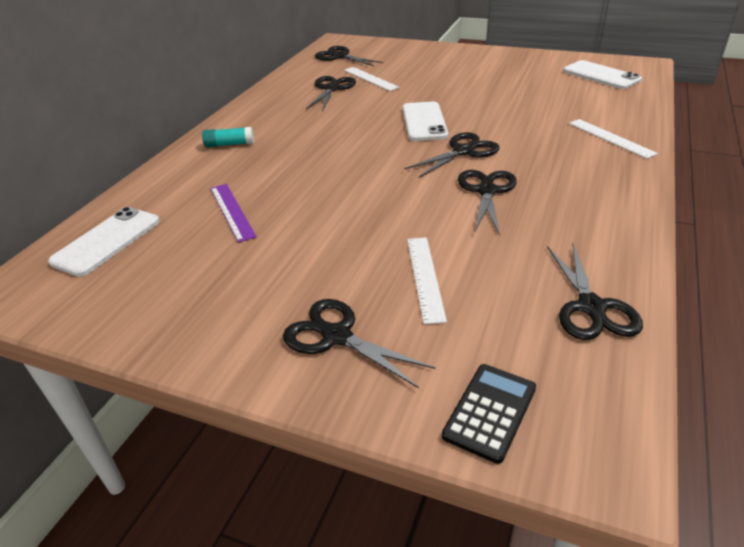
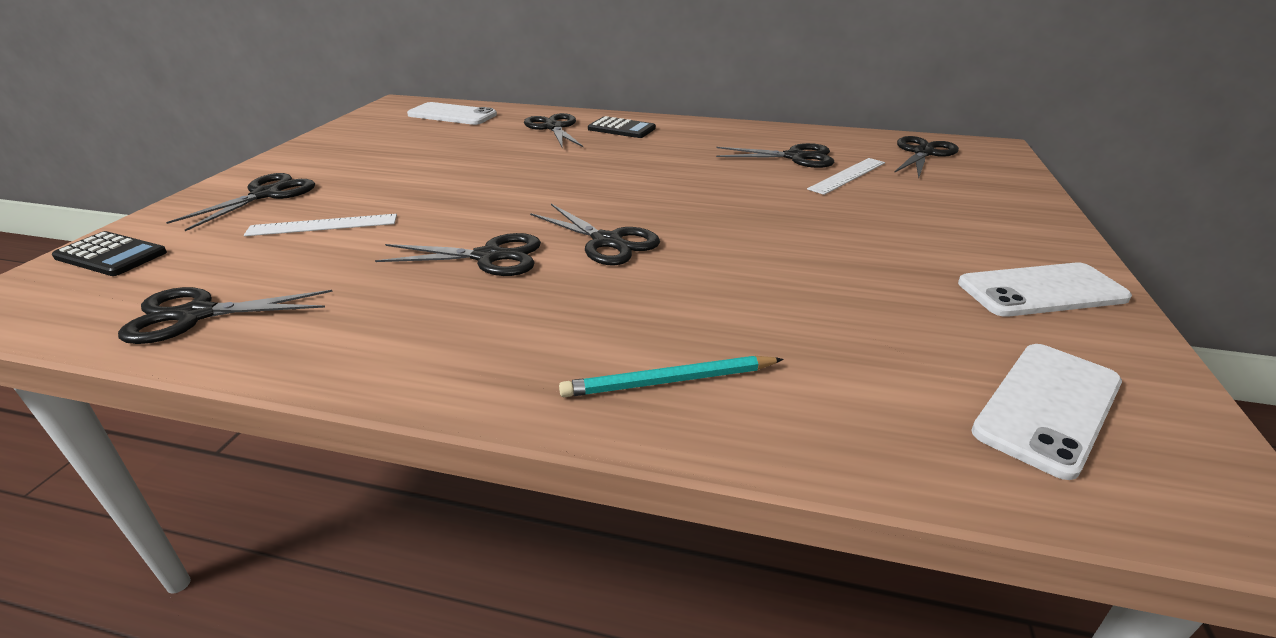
camera: 80 degrees right, 5 degrees down
turquoise glue stick [202,127,254,147] -> black calculator [588,116,656,138]
purple ruler [210,184,257,243] -> none
white phone [403,102,448,141] -> white phone moved to [958,262,1132,317]
white ruler [569,119,658,159] -> turquoise pencil [559,356,784,397]
none -> black scissors [524,113,583,147]

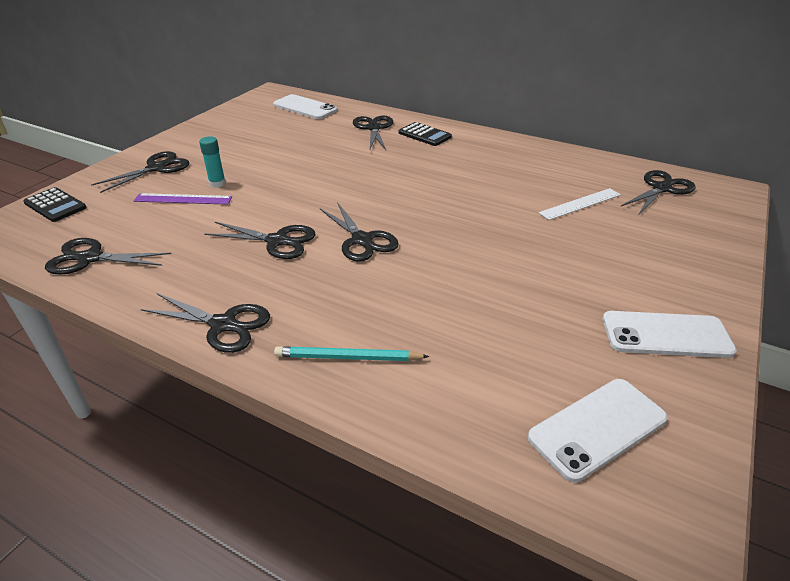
camera: 15 degrees right, 5 degrees up
white ruler [244,214,397,236] -> purple ruler [134,193,232,205]
black scissors [716,143,834,168] -> black scissors moved to [140,293,270,353]
none -> turquoise glue stick [199,136,226,188]

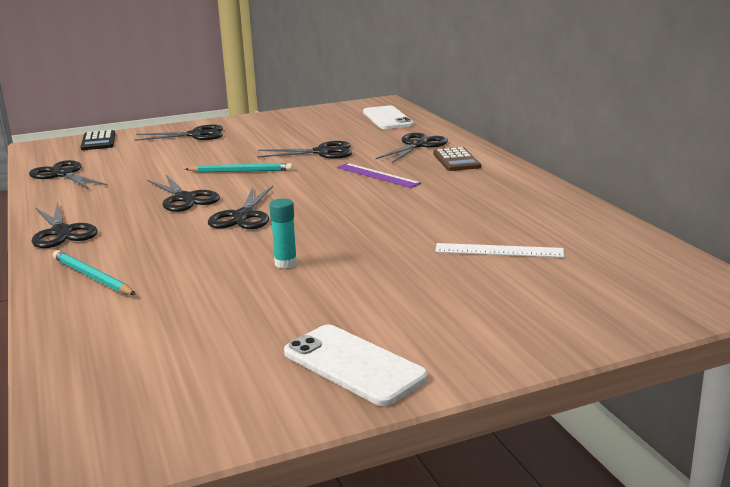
camera: 40 degrees right, 15 degrees down
purple ruler [134,193,232,205] -> purple ruler moved to [337,163,421,188]
turquoise glue stick [199,136,226,188] -> turquoise glue stick moved to [269,198,297,269]
black calculator [399,122,452,146] -> brown calculator [433,147,481,171]
white phone [528,379,668,482] -> none
black scissors [621,170,696,214] -> black scissors moved to [257,141,352,159]
none -> turquoise pencil [185,163,293,173]

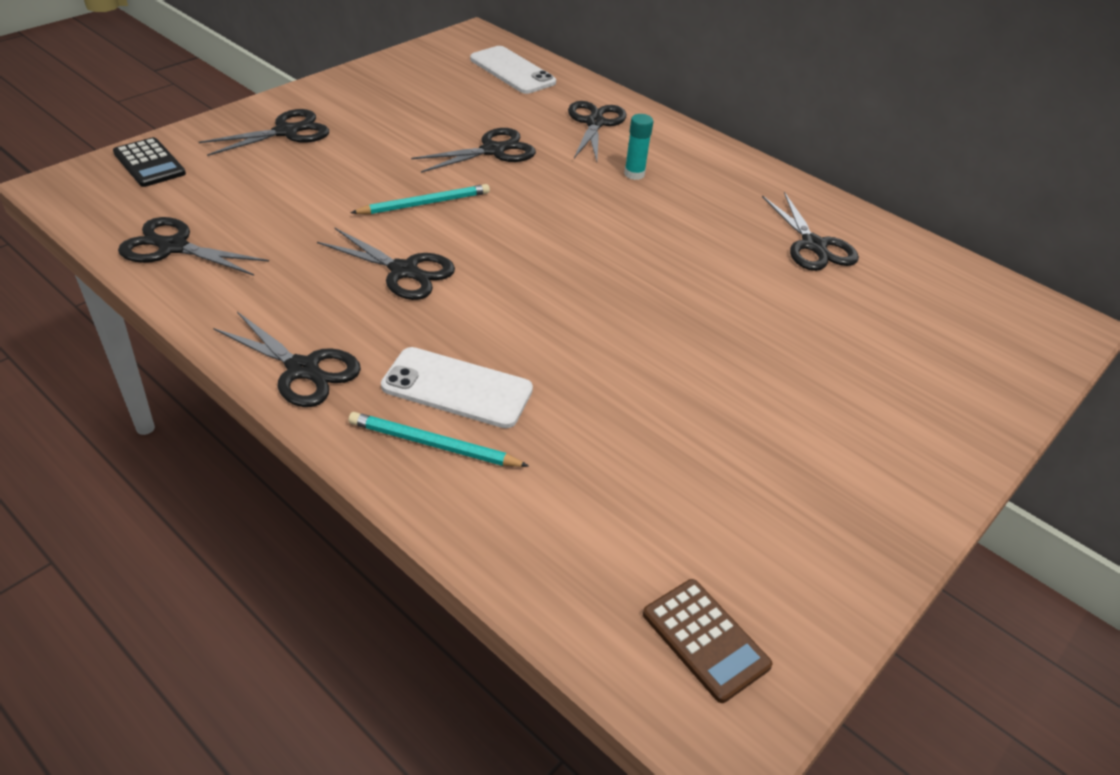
camera: 30 degrees left, 20 degrees up
black scissors [208,186,273,229] -> black scissors moved to [762,192,859,271]
turquoise glue stick [269,198,297,269] -> turquoise glue stick moved to [624,114,653,180]
white phone [284,325,428,406] -> white phone moved to [381,347,533,428]
purple ruler [337,163,421,188] -> none
brown calculator [433,147,481,171] -> brown calculator moved to [643,579,773,703]
white ruler [435,243,565,258] -> none

